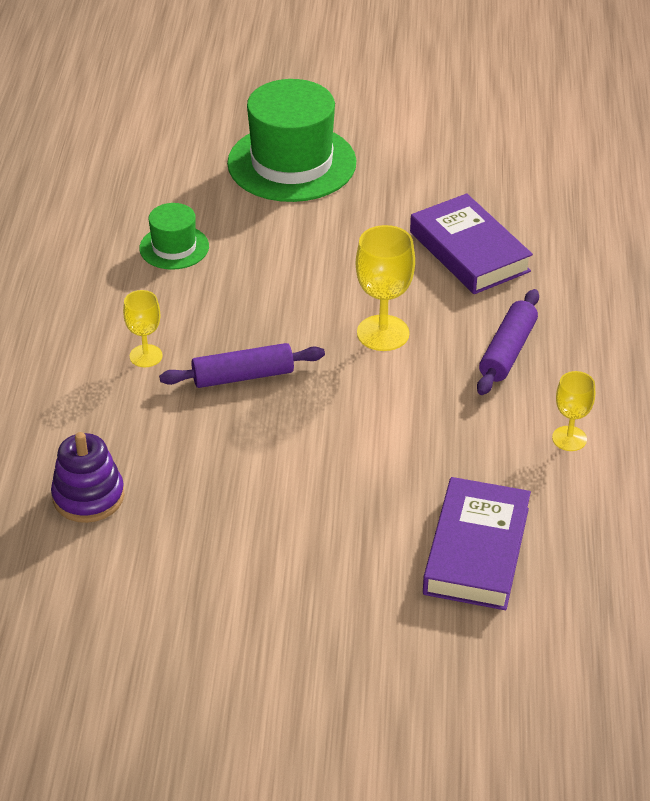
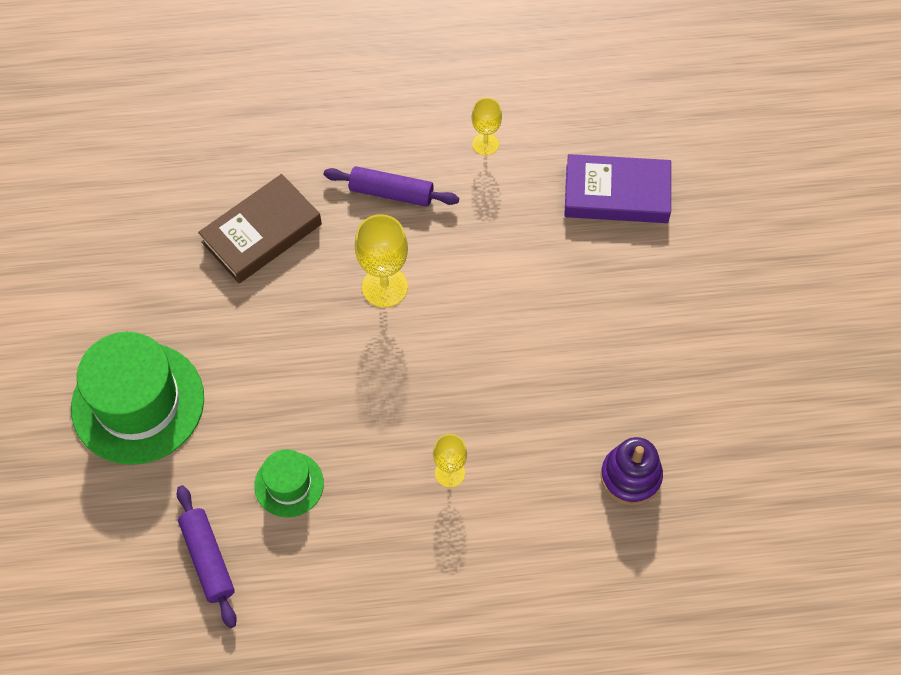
camera: 100 degrees left, 20 degrees up
purple rolling pin [159,343,325,388] -> purple rolling pin moved to [177,485,237,628]
purple book [410,193,533,294] -> brown book [198,174,322,283]

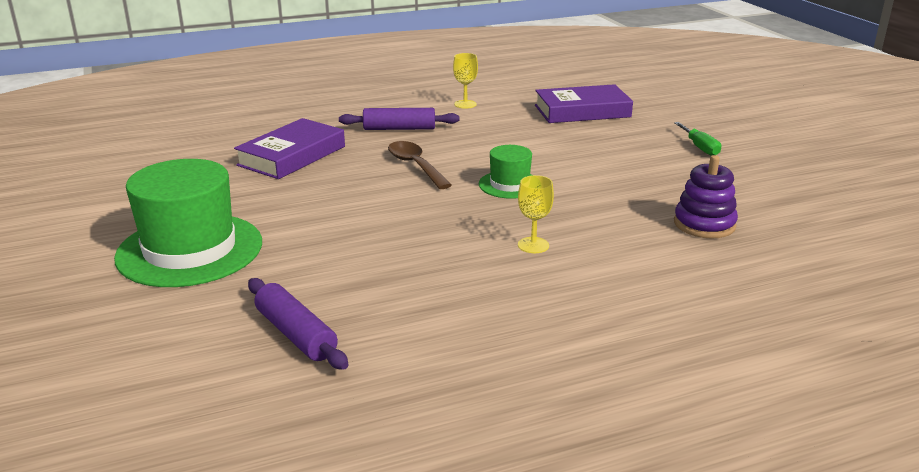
camera: 15 degrees left, 35 degrees down
brown book [198,174,322,283] -> purple book [234,118,345,179]
green hat [254,449,324,518] -> green hat moved to [479,145,532,199]
yellow goblet [355,214,408,308] -> brown spoon [388,141,452,189]
none -> green screwdriver [674,122,721,156]

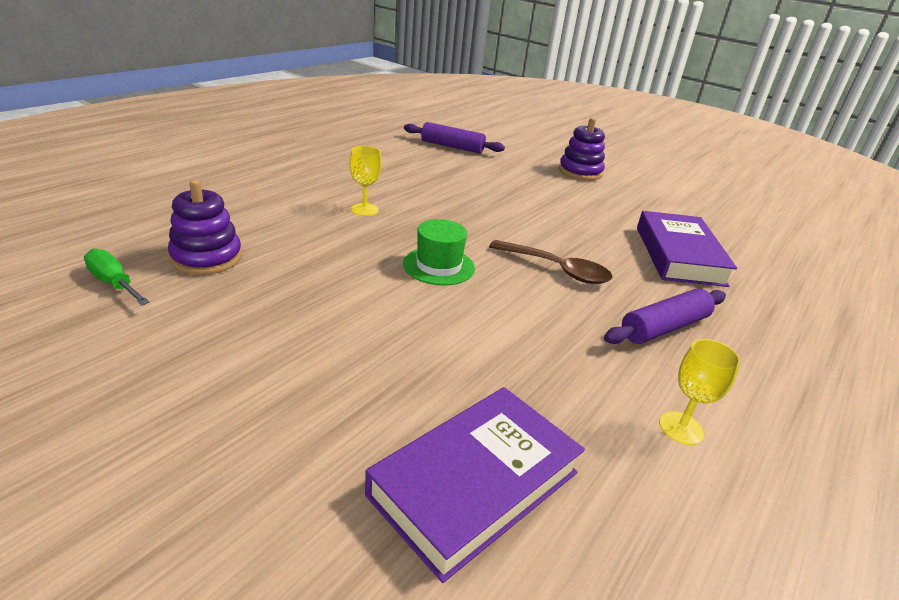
camera: 145 degrees right, 5 degrees up
green hat [114,159,262,287] -> purple stacking toy [559,118,605,180]
green screwdriver [674,122,721,156] -> green screwdriver moved to [84,248,150,305]

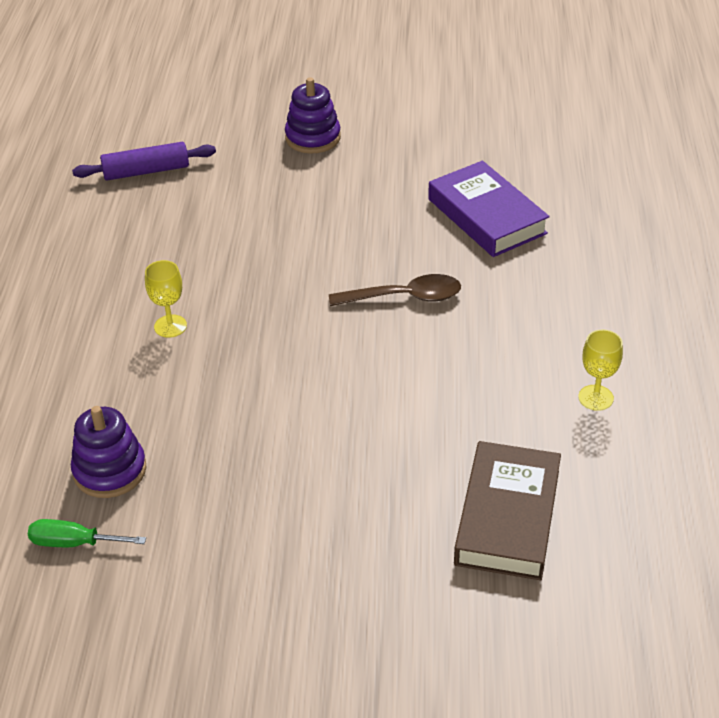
camera: 30 degrees left, 10 degrees up
purple book [365,387,585,583] -> brown book [454,441,561,580]
green hat [403,219,475,286] -> none
purple rolling pin [604,288,726,344] -> none

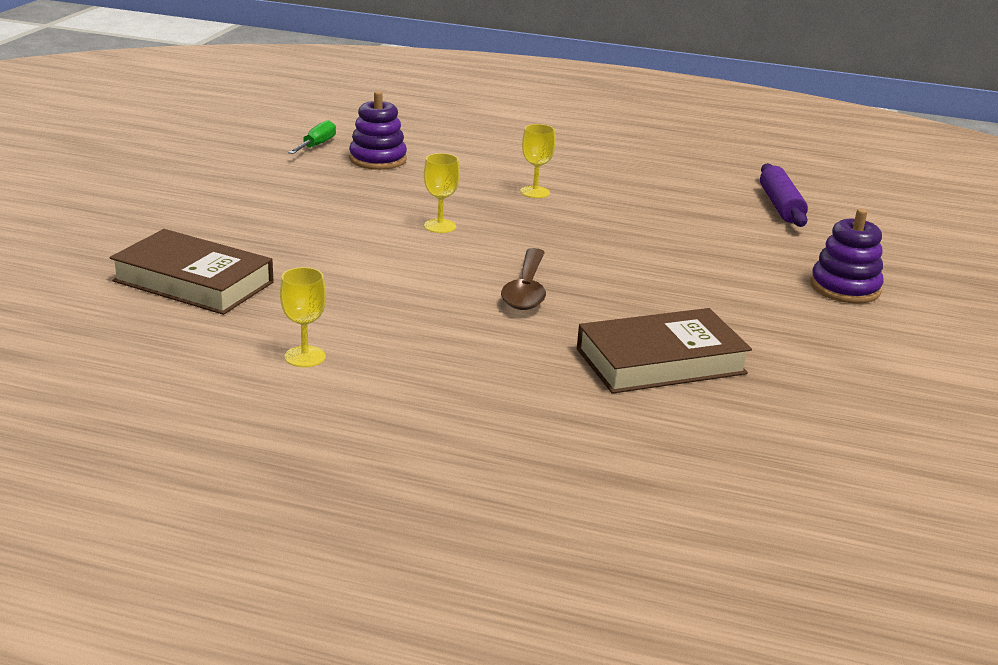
camera: 100 degrees right, 15 degrees down
purple book [428,161,550,257] -> brown book [577,308,752,394]
none -> yellow goblet [424,153,460,233]

